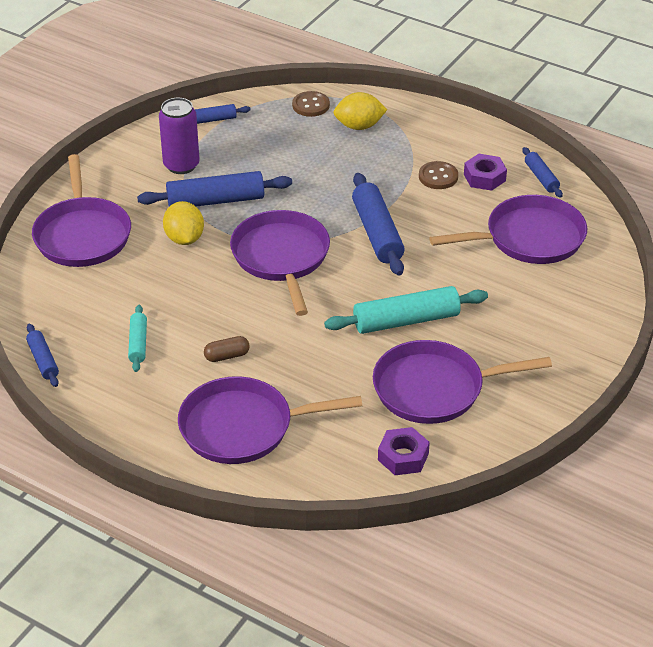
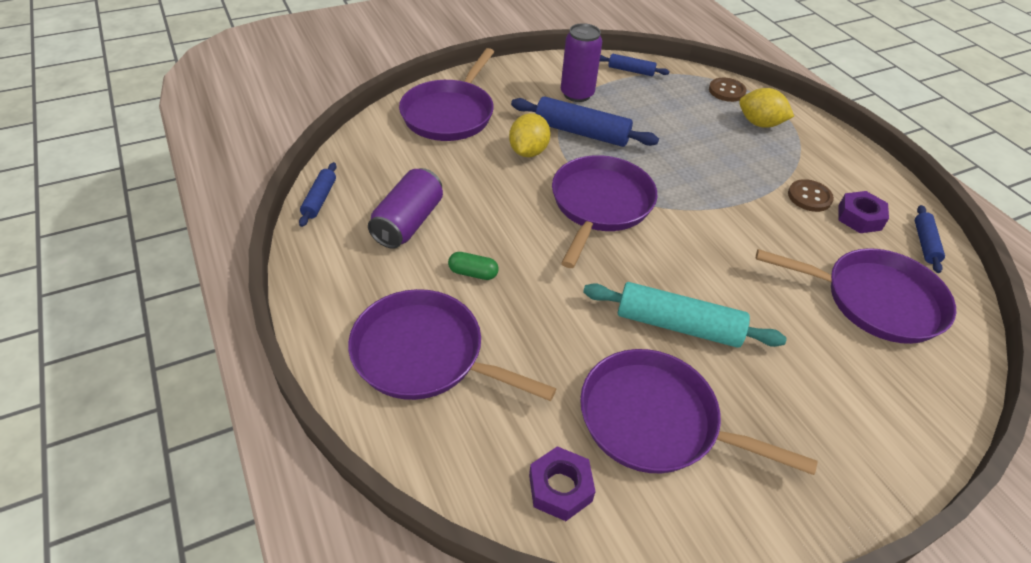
camera: 30 degrees right, 5 degrees up
turquoise rolling pin [128,305,147,372] -> purple can [368,168,443,249]
brown capsule [204,336,250,362] -> green capsule [448,252,499,280]
blue rolling pin [352,173,405,276] -> none

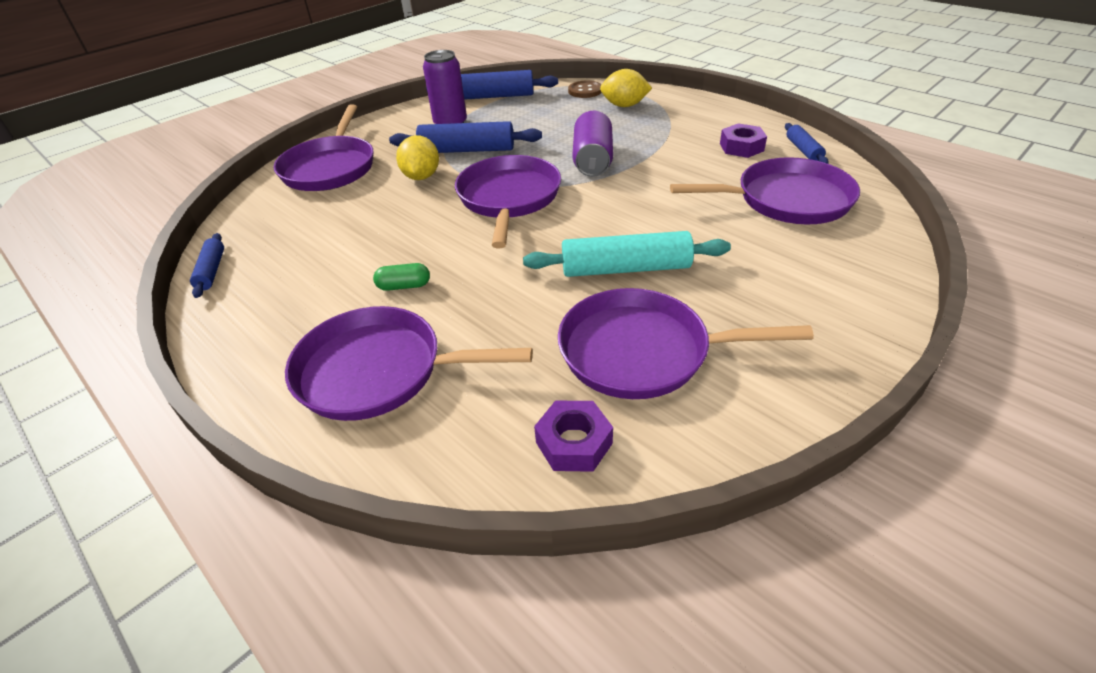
camera: 15 degrees left, 5 degrees down
purple can [368,168,443,249] -> purple can moved to [573,111,613,177]
blue rolling pin [600,54,670,76] -> blue rolling pin [426,70,558,100], size x1.82
brown button [788,179,834,212] -> none

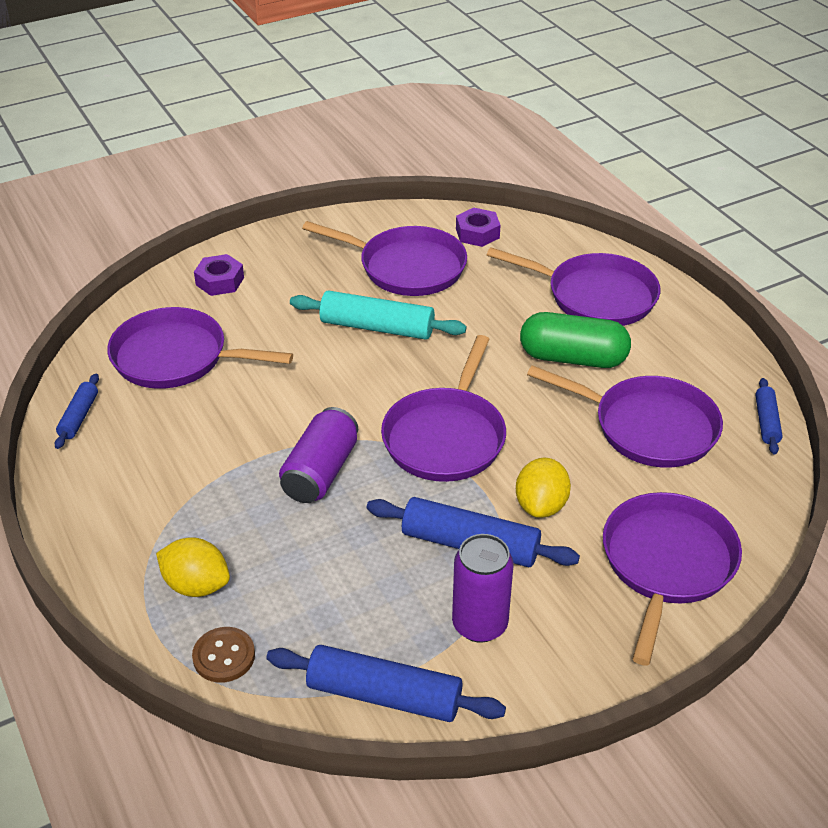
camera: 165 degrees left, 0 degrees up
green capsule [373,263,430,291] -> green capsule [520,312,631,368], size x2.18
purple nut [720,123,767,158] -> purple nut moved to [194,254,244,296]
none -> purple pan [527,365,723,468]

